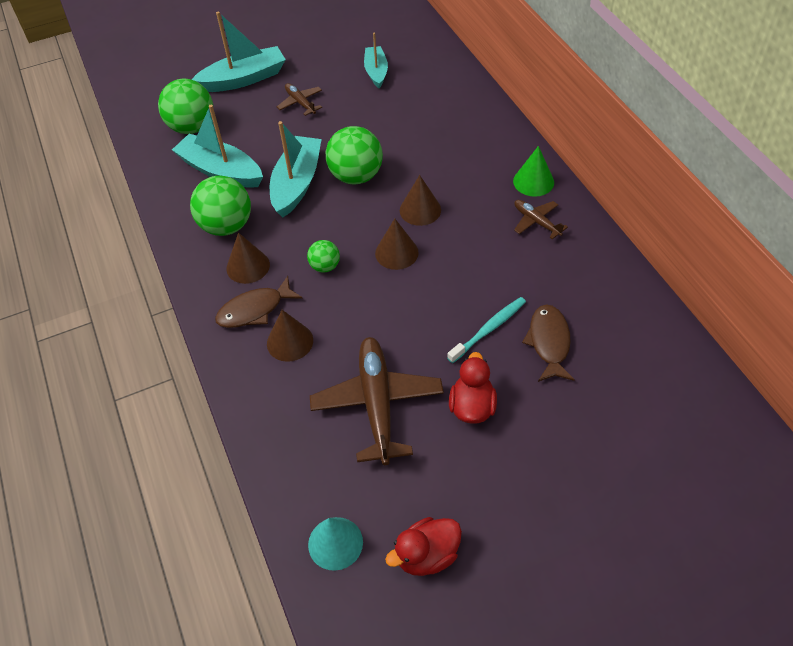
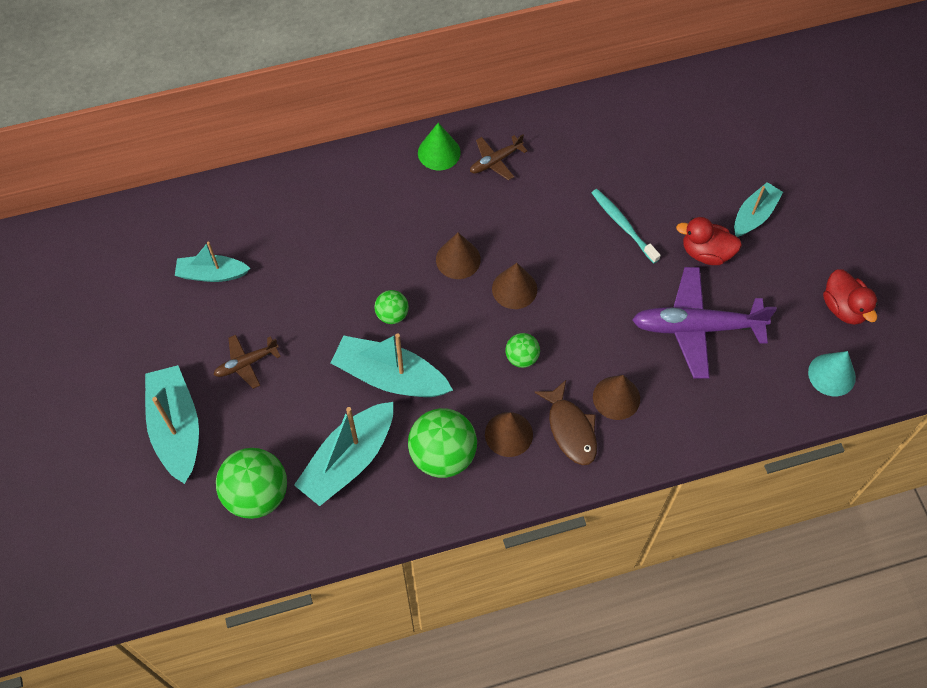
camera: 85 degrees left, 10 degrees up
brown plane [310,337,444,465] -> purple plane [632,267,777,379]
green ball [326,126,383,184] -> green ball [374,290,409,324], size x0.53
brown fish [522,305,575,382] -> none
none -> turquoise boat [734,182,783,237]

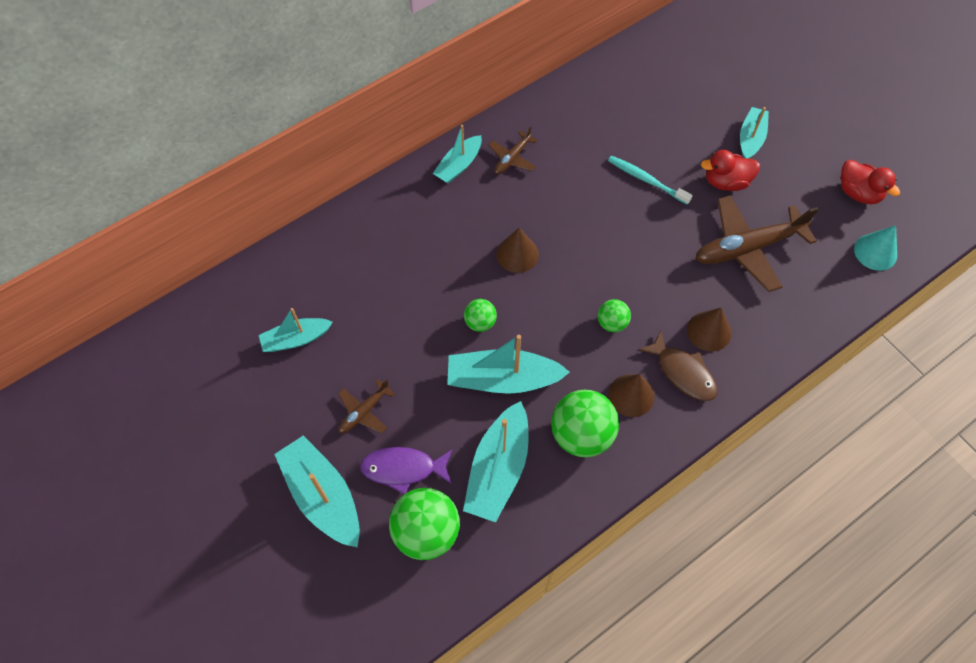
camera: 20 degrees left, 0 degrees up
green cone [418,123,461,171] -> turquoise boat [433,125,482,183]
brown cone [492,263,537,309] -> none
purple plane [632,267,777,379] -> brown plane [695,195,818,292]
none -> purple fish [360,447,452,494]

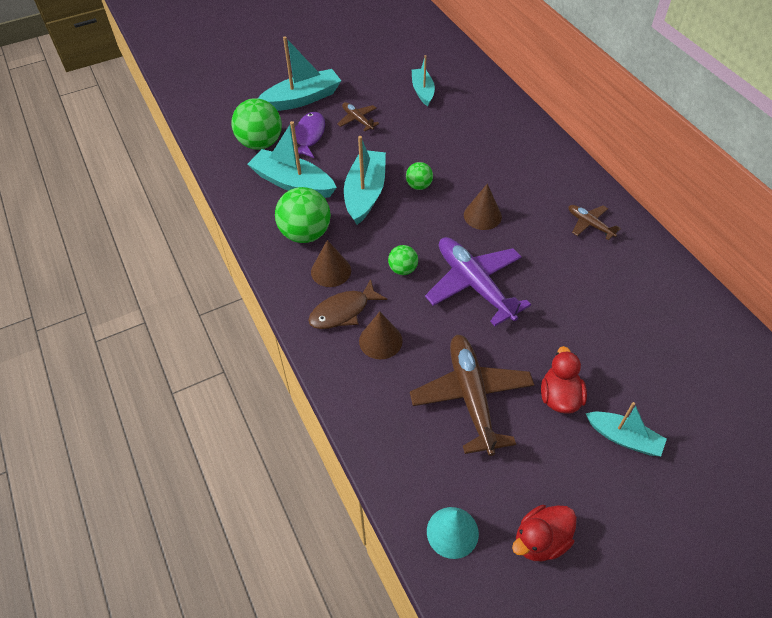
camera: 100 degrees right, 10 degrees down
turquoise boat [433,125,482,183] -> none
turquoise toothbrush [608,156,693,205] -> none
none -> purple plane [425,237,531,326]

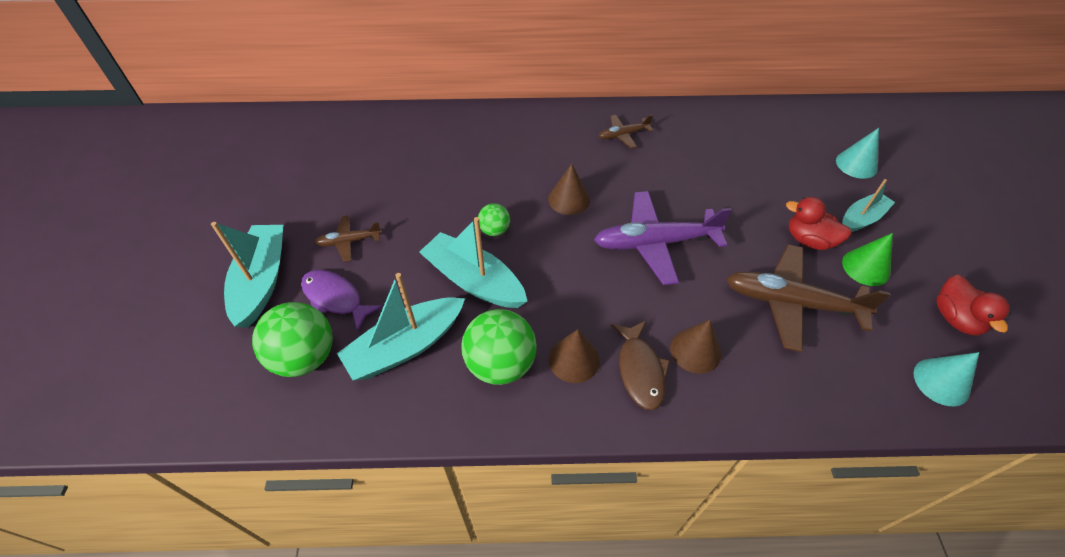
camera: 65 degrees left, 0 degrees up
green ball [388,245,418,275] -> none
turquoise boat [412,55,435,106] -> none
none -> turquoise cone [836,128,879,179]
none -> green cone [842,233,893,286]

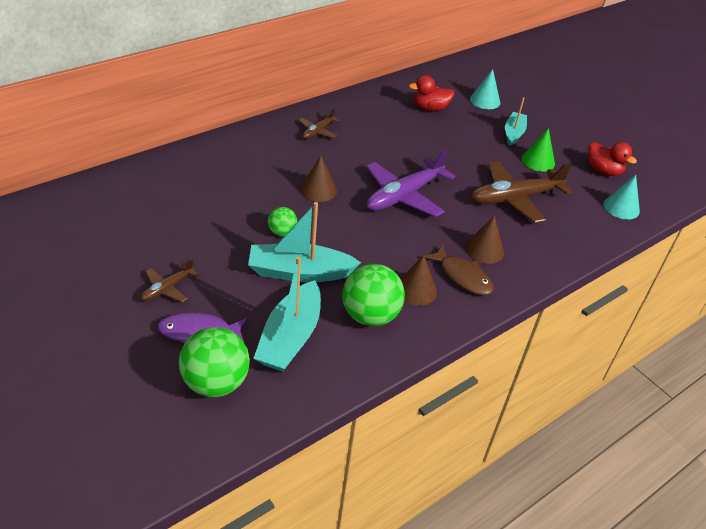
camera: 40 degrees left, 10 degrees down
turquoise boat [211,222,283,328] -> none
red duck [786,197,852,250] -> red duck moved to [409,75,455,111]

